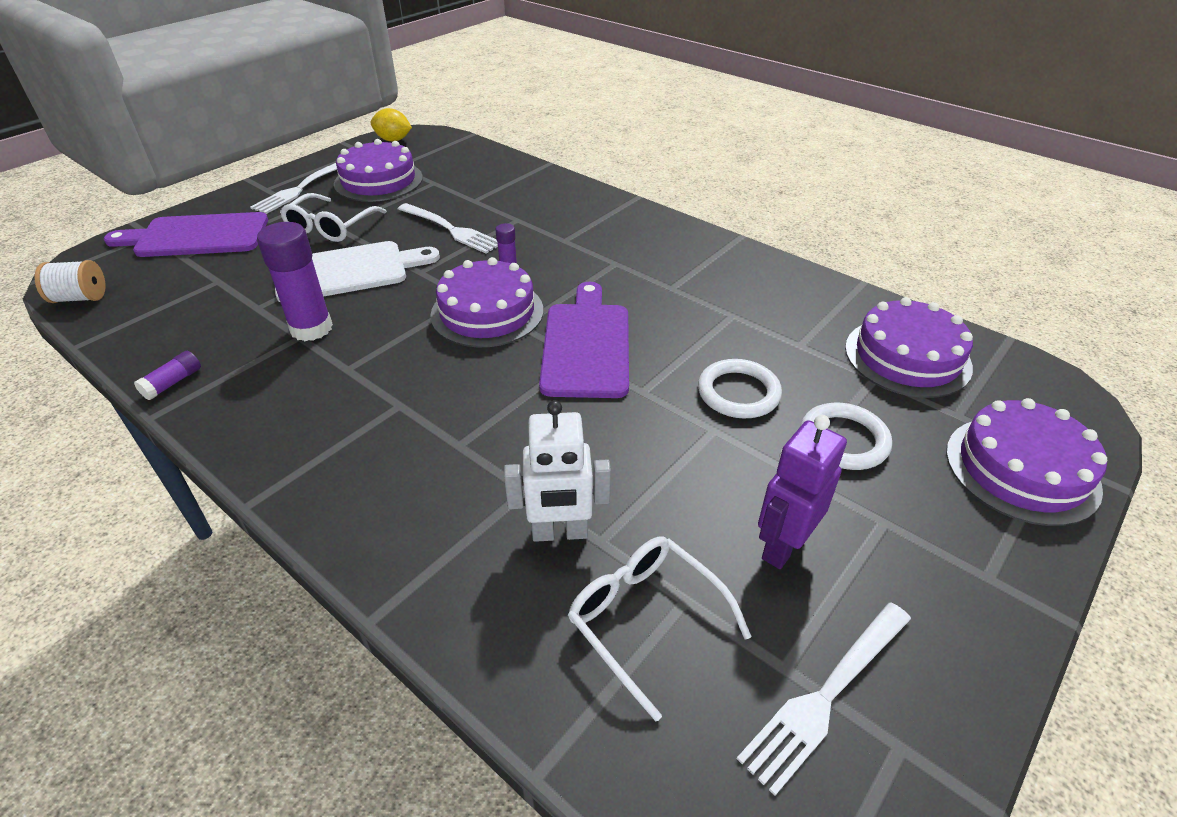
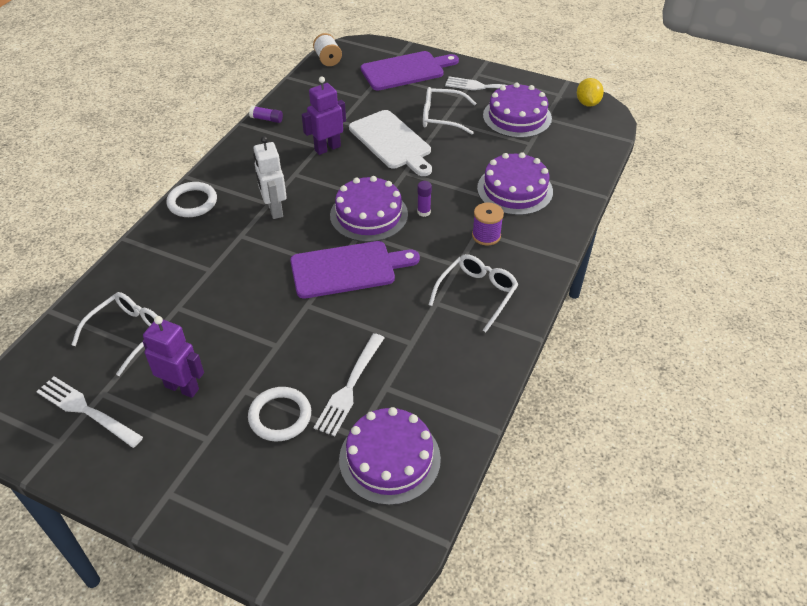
camera: 75 degrees right, 5 degrees up
purple cutting board [104,212,268,257] -> purple cutting board turned 90 degrees clockwise [361,51,459,90]
purple glue stick [257,222,333,341] -> purple robot [302,76,346,155]
white fork [398,203,498,254] -> white fork moved to [314,333,384,436]
white robot [504,400,611,542] -> white robot moved to [253,136,287,219]
white ring [698,359,782,419] -> white ring moved to [166,182,217,217]
purple cake [946,398,1107,526] -> purple cake moved to [477,152,553,215]
none -> white glasses [429,254,519,332]
none -> purple spool [472,203,504,246]

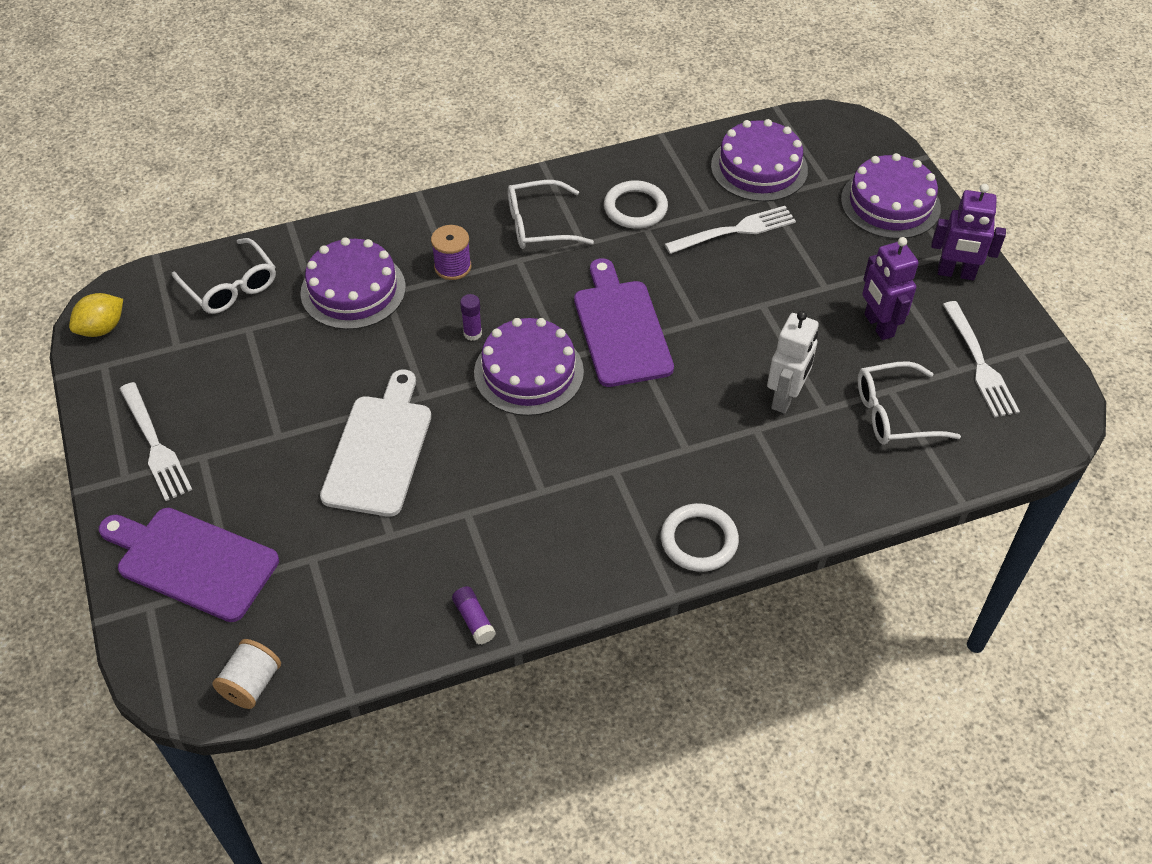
camera: 135 degrees left, 5 degrees up
white ring [248,387,311,441] -> white ring moved to [604,180,668,229]
white robot [253,136,287,219] -> white robot moved to [767,311,819,414]
purple cutting board [290,241,420,299] -> purple cutting board turned 45 degrees clockwise [574,258,674,387]
purple robot [302,76,346,155] -> purple robot moved to [931,184,1006,280]
white glasses [423,87,476,135] -> white glasses moved to [172,238,276,314]
purple cake [483,83,552,138] -> purple cake moved to [841,153,941,239]

